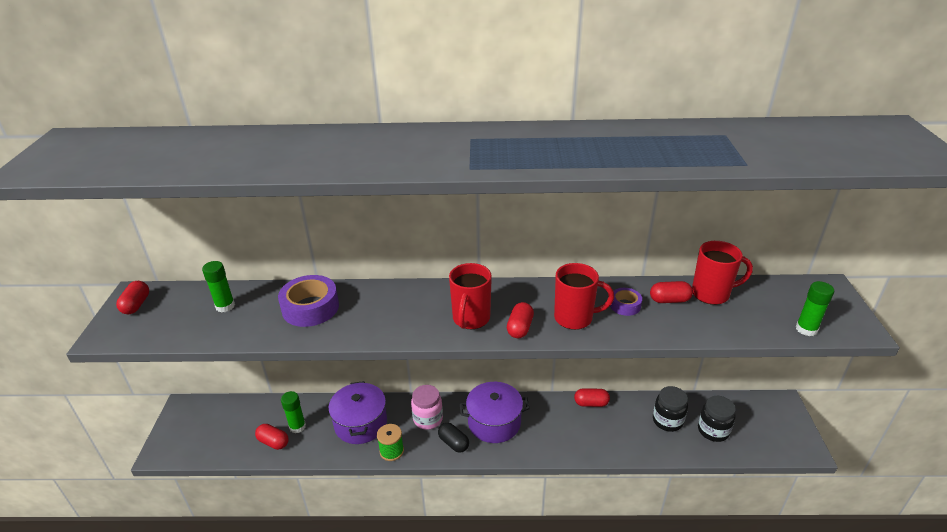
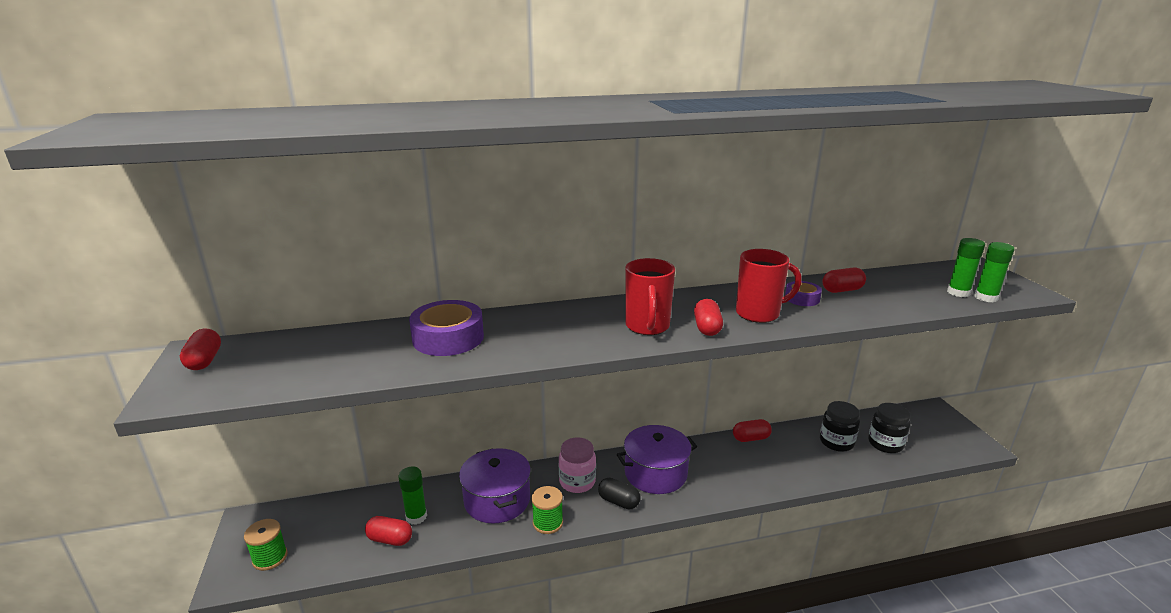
camera: 15 degrees left, 10 degrees down
green glue stick [202,261,235,313] -> green glue stick moved to [947,238,985,297]
red mug [692,241,753,305] -> none
none -> green spool [244,519,287,571]

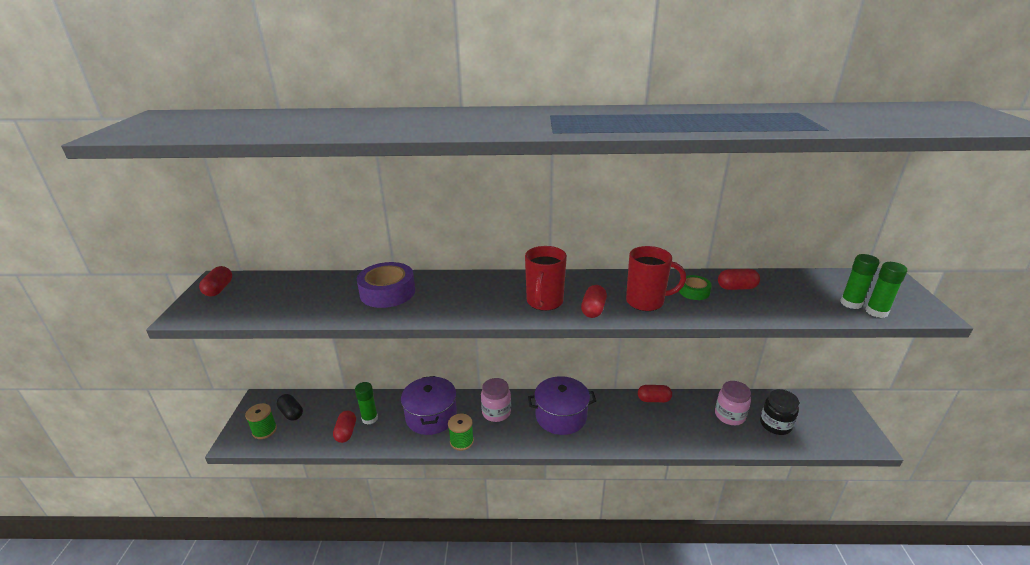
camera: 15 degrees right, 5 degrees up
red capsule [365,516,412,546] -> red capsule turned 60 degrees clockwise [333,411,356,443]
black capsule [598,477,641,509] -> black capsule moved to [277,394,303,420]
purple tape [785,281,822,306] -> green tape [679,275,712,300]
black jar [820,401,860,452] -> pink jar [715,381,751,425]

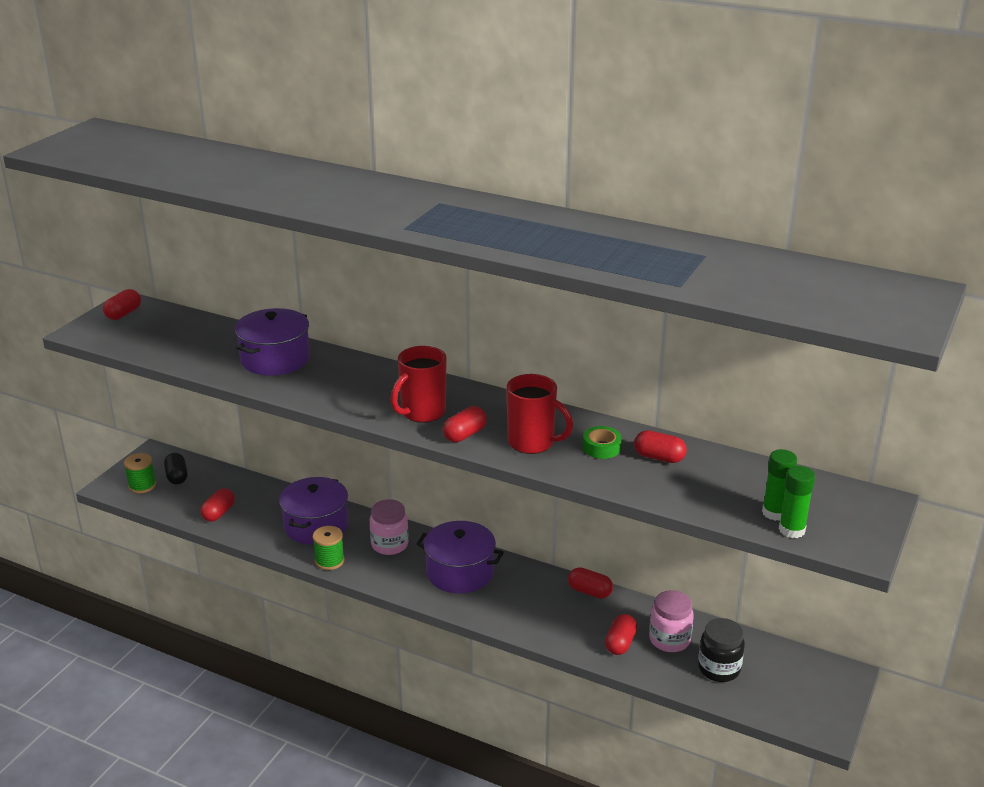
camera: 25 degrees right, 0 degrees up
green glue stick [355,382,378,425] -> none
purple tape [357,262,415,308] -> purple pot [235,308,310,375]
none -> red capsule [605,614,637,655]

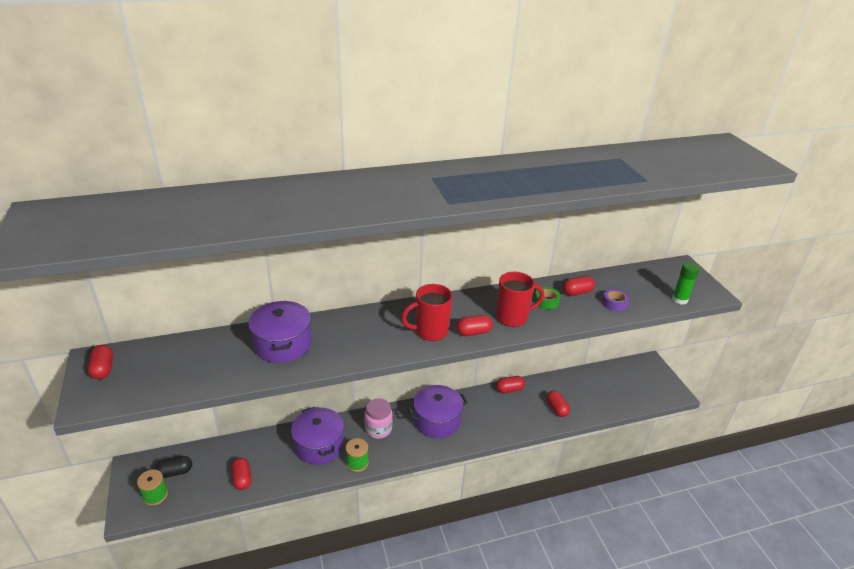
camera: 45 degrees left, 5 degrees up
black capsule [164,453,188,485] -> black capsule turned 45 degrees counterclockwise [155,456,192,478]
red mug [391,346,447,423] -> red mug turned 75 degrees clockwise [401,284,452,341]
red capsule [443,406,487,442] -> red capsule turned 75 degrees clockwise [456,315,493,336]
pink jar [649,590,694,652] -> none
black jar [698,618,745,682] -> none
green glue stick [762,449,797,521] -> none
none -> purple tape [602,289,630,311]

